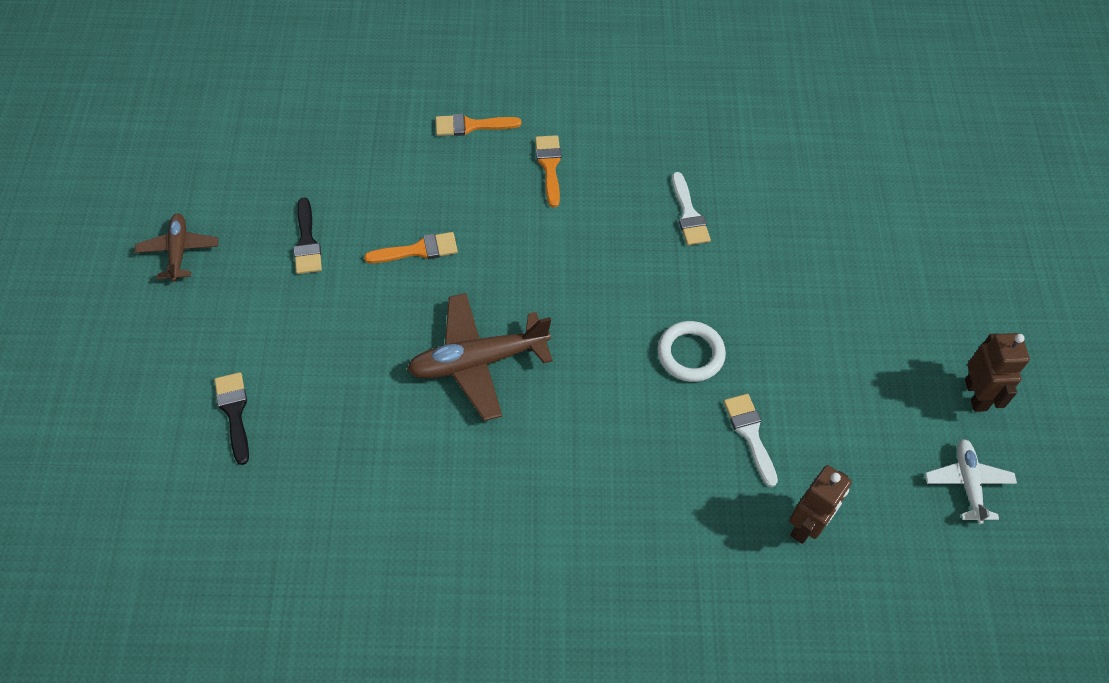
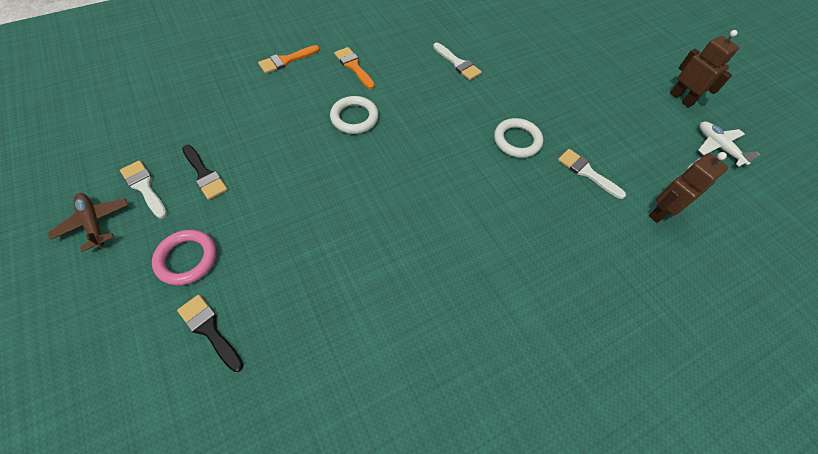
camera: 30 degrees left, 0 degrees up
orange brush [364,232,458,263] -> none
brown plane [407,293,553,421] -> none
brown robot [789,465,852,544] -> brown robot turned 135 degrees counterclockwise [649,152,728,223]
none -> white brush [120,160,167,218]
none -> pink ring [152,229,217,286]
none -> white ring [330,96,379,134]

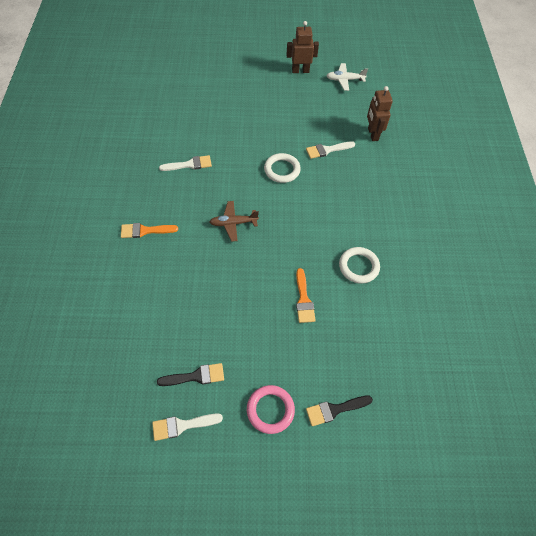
camera: 60 degrees left, 0 degrees up
brown plane [48,193,128,252] -> brown plane moved to [210,201,259,242]
orange brush [258,45,320,74] -> orange brush moved to [296,268,316,323]
white ring [330,96,379,134] -> white ring moved to [339,247,380,284]

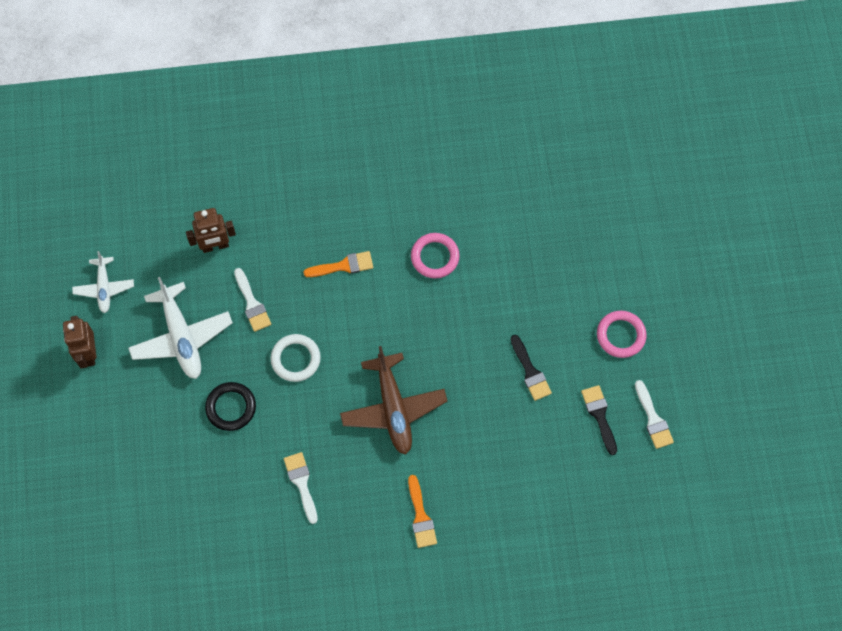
camera: 95 degrees left, 10 degrees up
brown plane [210,201,259,242] -> brown plane [340,346,448,455], size x1.70
orange brush [296,268,316,323] -> orange brush moved to [304,251,373,277]
black brush [306,396,373,426] -> black brush moved to [511,335,552,401]
white ring [339,247,380,284] -> pink ring [411,233,460,278]
none -> white plane [128,277,233,379]
none -> black ring [205,382,256,431]

